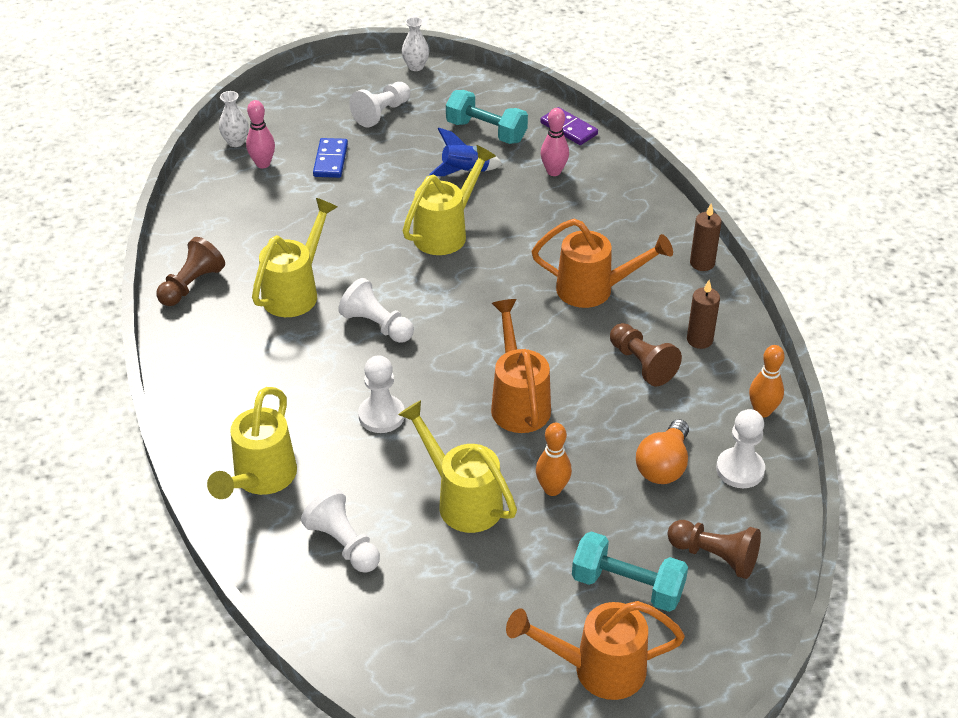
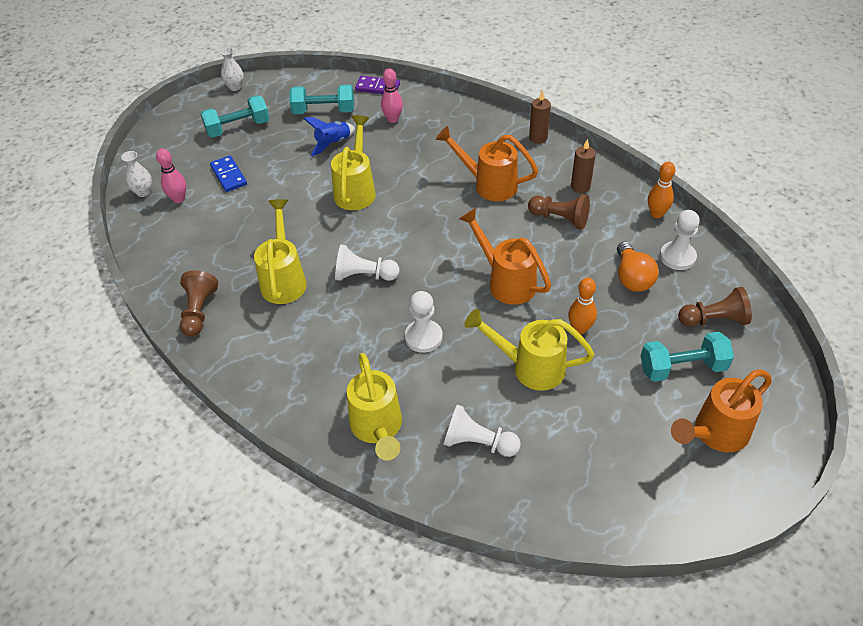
camera: 30 degrees left, 5 degrees up
white pawn [349,82,410,127] -> turquoise dumbbell [200,95,269,138]
orange watering can [532,219,673,308] -> orange watering can turned 135 degrees counterclockwise [436,126,538,201]

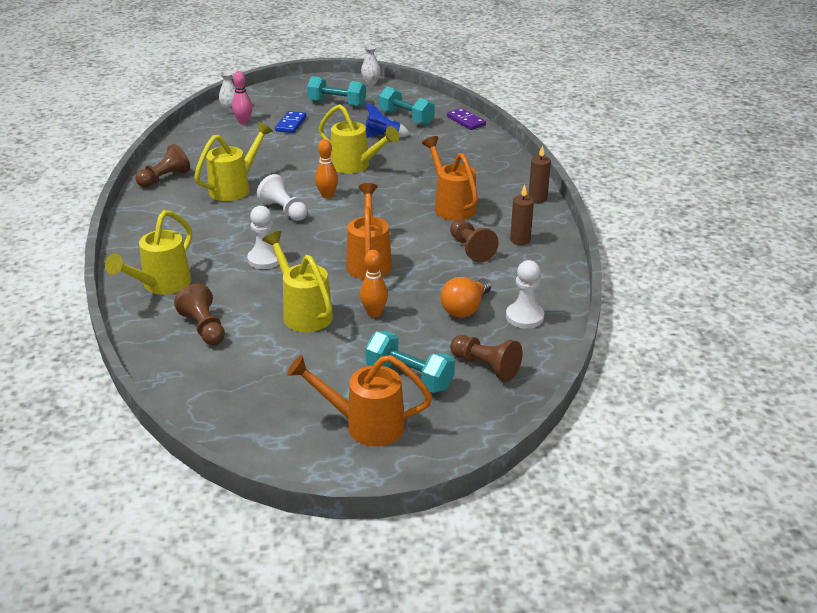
camera: 40 degrees right, 15 degrees down
yellow watering can [331,115,376,210] -> yellow watering can turned 75 degrees clockwise [319,104,399,174]
pink bowling pin [381,68,403,123] -> none
white pawn [444,405,521,457] -> brown pawn [174,283,225,345]
orange bowling pin [648,162,676,218] -> orange bowling pin moved to [315,139,338,199]

